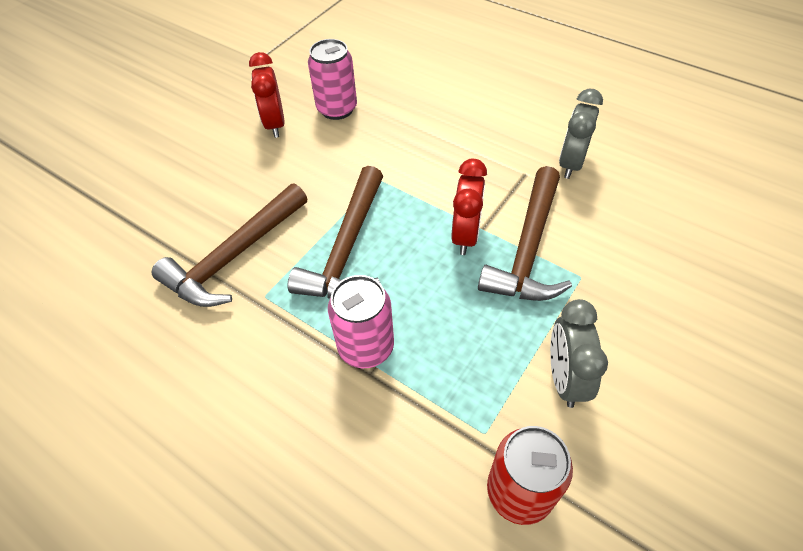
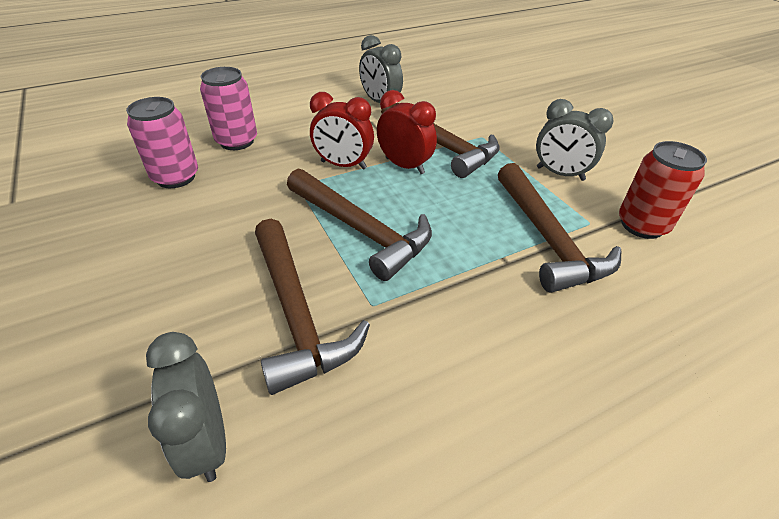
camera: 65 degrees left, 10 degrees down
red clock [249,52,285,138] -> red clock moved to [310,92,374,170]
pink can [328,275,394,368] -> pink can moved to [200,67,257,150]
none -> grey clock [146,332,226,482]
none -> brown hammer [498,163,622,293]

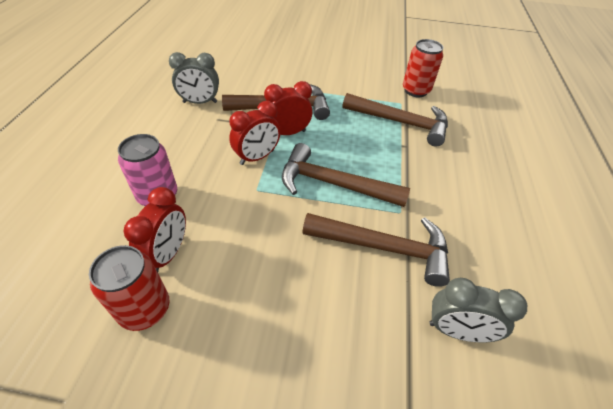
camera: 55 degrees left, 5 degrees up
pink can [126,97,198,188] -> red clock [124,187,186,272]
brown hammer [287,169,432,281] -> brown hammer turned 150 degrees counterclockwise [282,143,410,207]
grey clock [536,99,613,181] -> none
none -> red can [89,245,169,331]

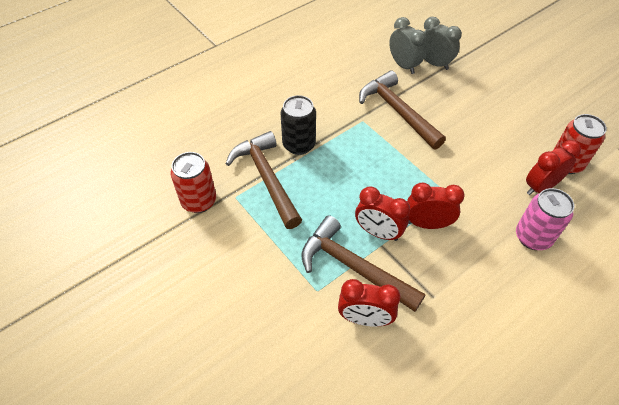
camera: 135 degrees left, 5 degrees up
grey clock [169,52,219,104] -> grey clock moved to [424,17,462,70]
brown hammer [282,143,410,207] -> none
none -> black can [281,95,316,155]
none -> red clock [338,279,401,327]

